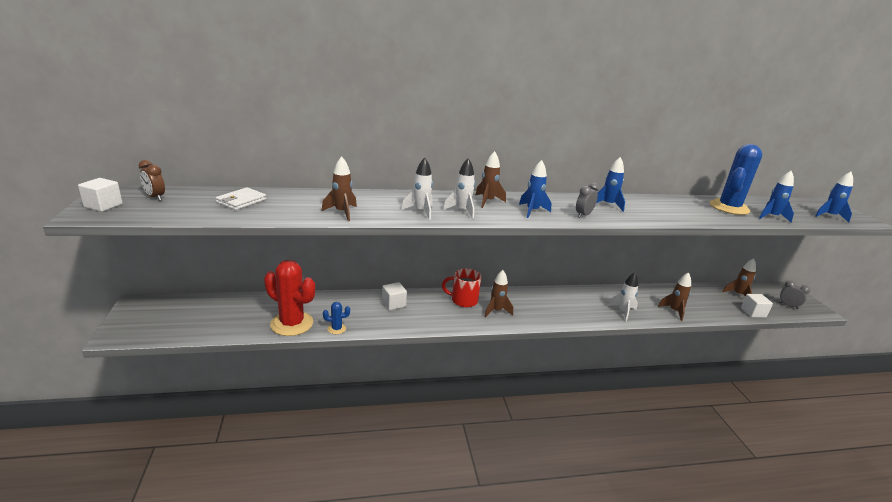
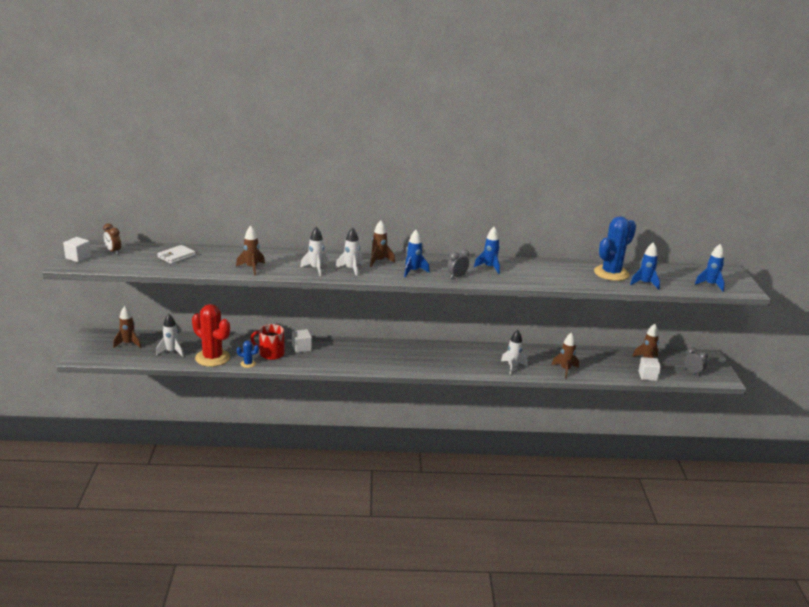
camera: 10 degrees right, 0 degrees up
red mug [442,268,482,307] -> red mug moved to [251,324,284,360]
brown rocket [484,270,513,318] -> brown rocket moved to [113,306,141,348]
none -> white rocket [156,314,184,357]

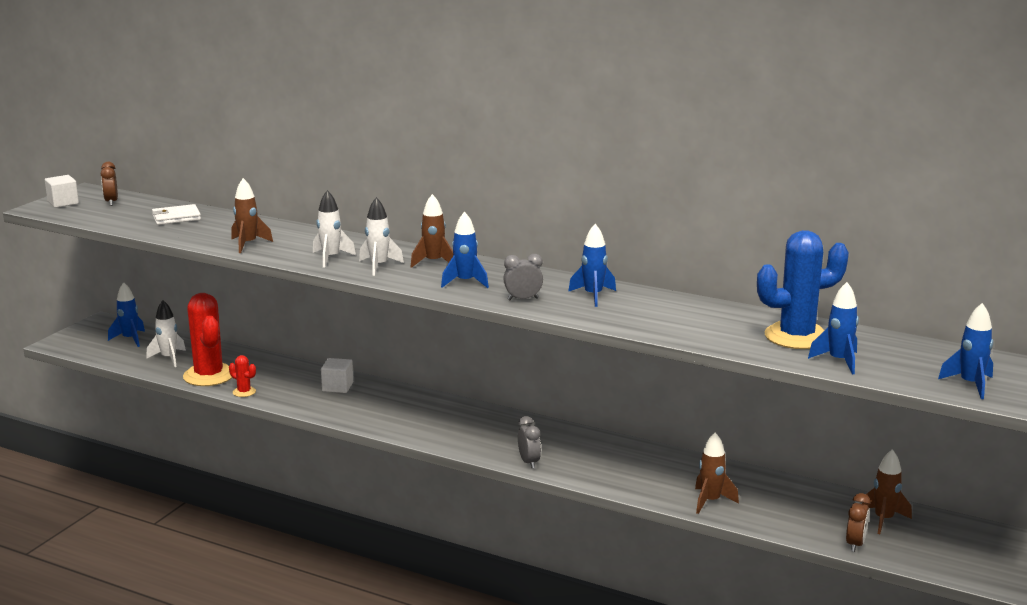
camera: 30 degrees right, 5 degrees down
brown rocket [113,306,141,348] -> blue rocket [108,282,145,347]
blue cactus [237,341,259,368] -> red cactus [229,355,256,397]
red mug [251,324,284,360] -> none
white rocket [501,330,528,375] -> none
white cube [639,357,661,381] -> brown clock [846,493,870,552]
grey clock [684,347,708,376] -> grey clock moved to [518,416,541,469]

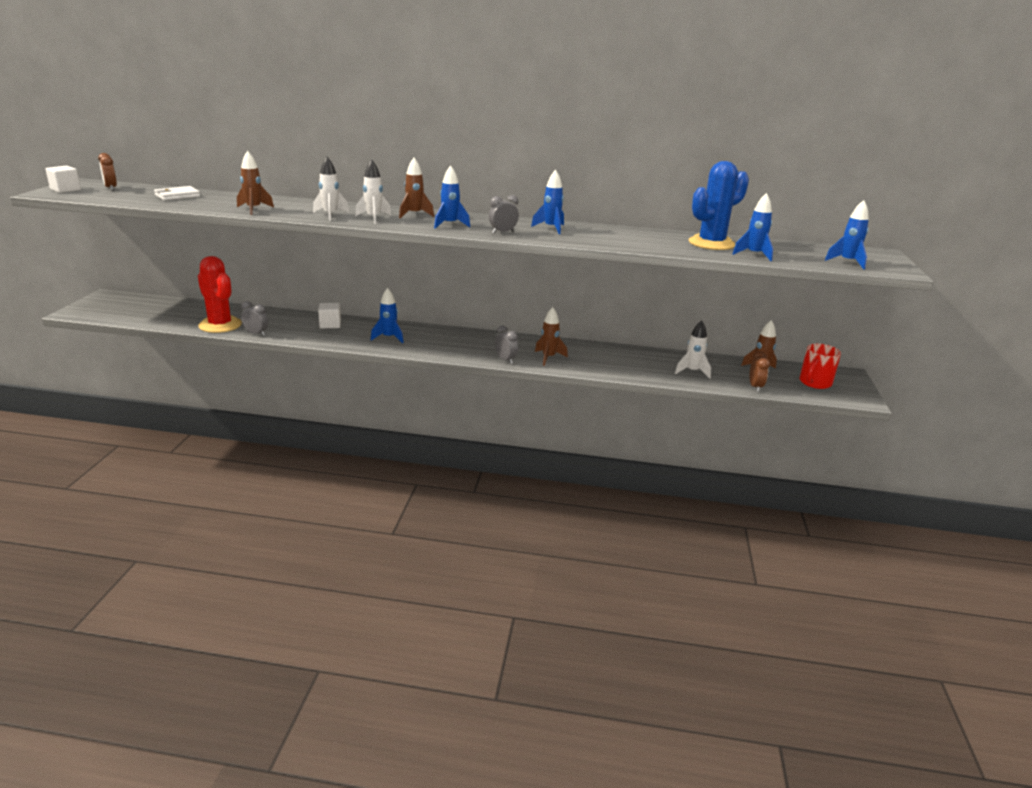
camera: 20 degrees left, 5 degrees up
blue rocket [108,282,145,347] -> blue rocket moved to [371,288,404,343]
white rocket [146,300,186,367] -> white rocket moved to [675,320,711,379]
red cactus [229,355,256,397] -> grey clock [241,301,268,336]
brown rocket [695,432,739,514] -> brown rocket moved to [535,307,568,366]
none -> red mug [799,343,841,389]

